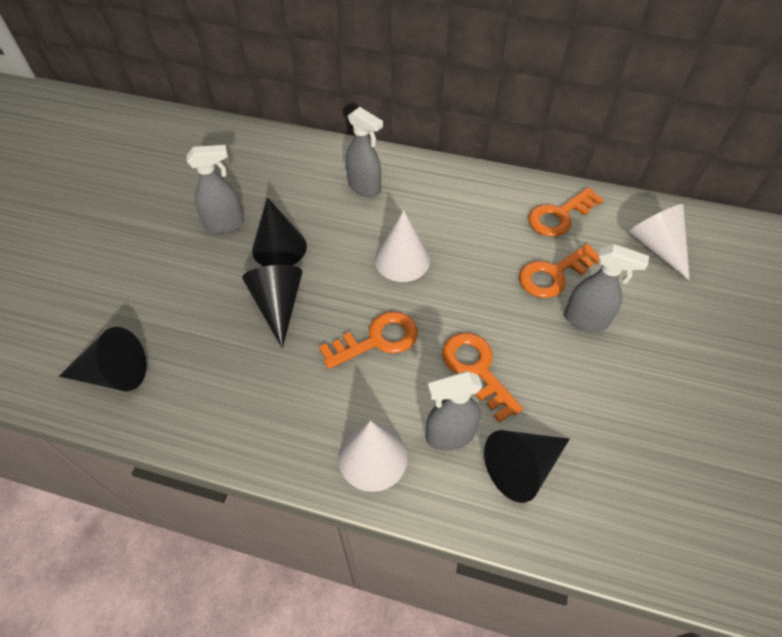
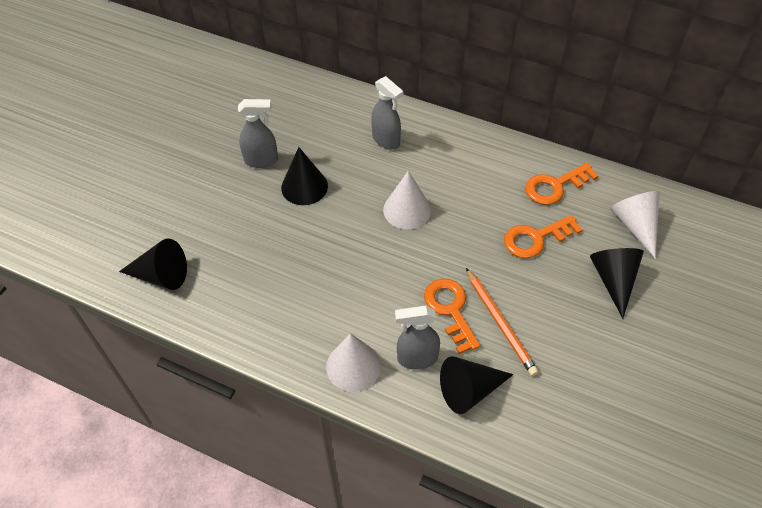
camera: 10 degrees right, 0 degrees up
black cone [242,265,303,348] -> black cone moved to [590,248,644,319]
orange key [319,311,418,369] -> none
grey spray bottle [564,244,649,332] -> none
none -> orange pencil [466,268,538,376]

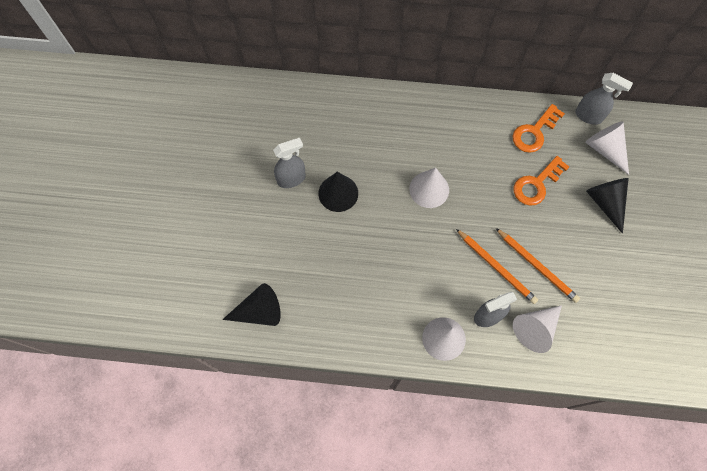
camera: 20 degrees left, 15 degrees up
grey spray bottle [371,76,403,149] -> grey spray bottle moved to [575,73,633,125]
orange key [424,279,480,354] -> orange pencil [456,229,538,304]
black cone [440,356,514,414] -> white cone [513,305,562,353]

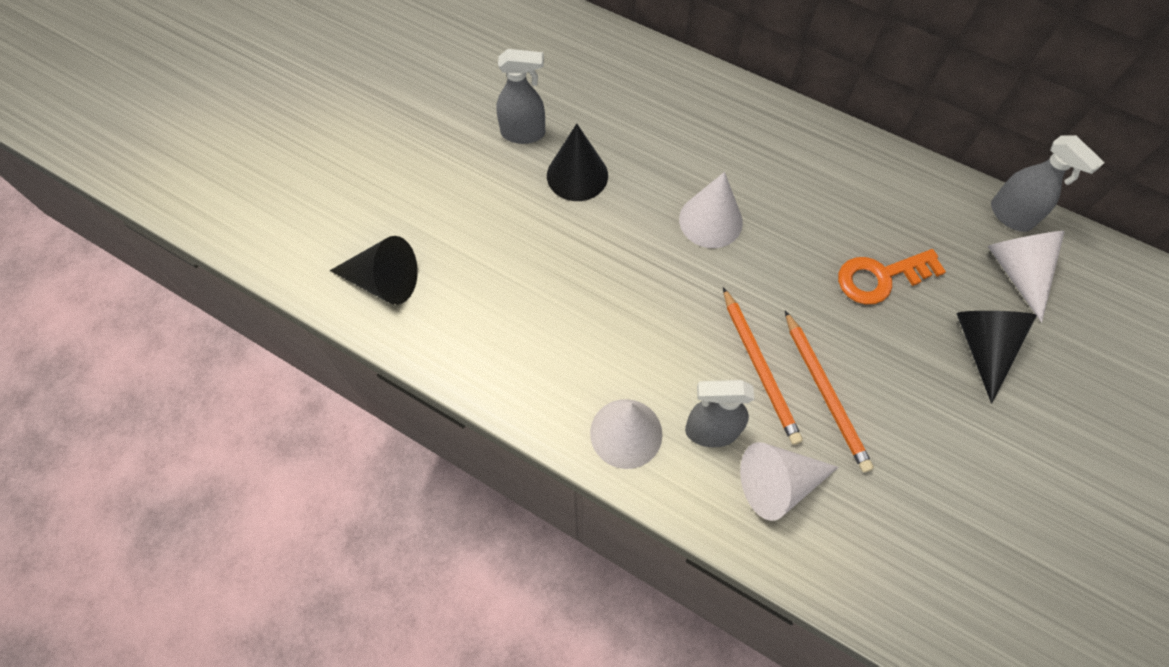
camera: 25 degrees right, 5 degrees down
orange key [512,104,565,153] -> none

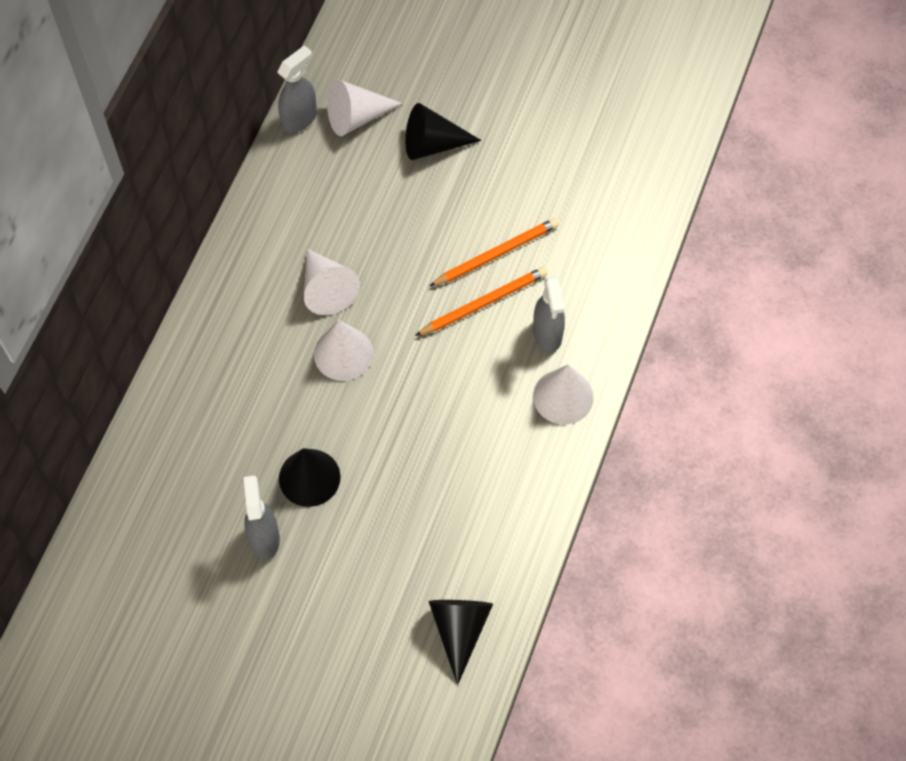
camera: 100 degrees left, 0 degrees up
white cone [740,442,839,521] -> white cone moved to [304,249,360,315]
orange key [838,249,946,304] -> none

